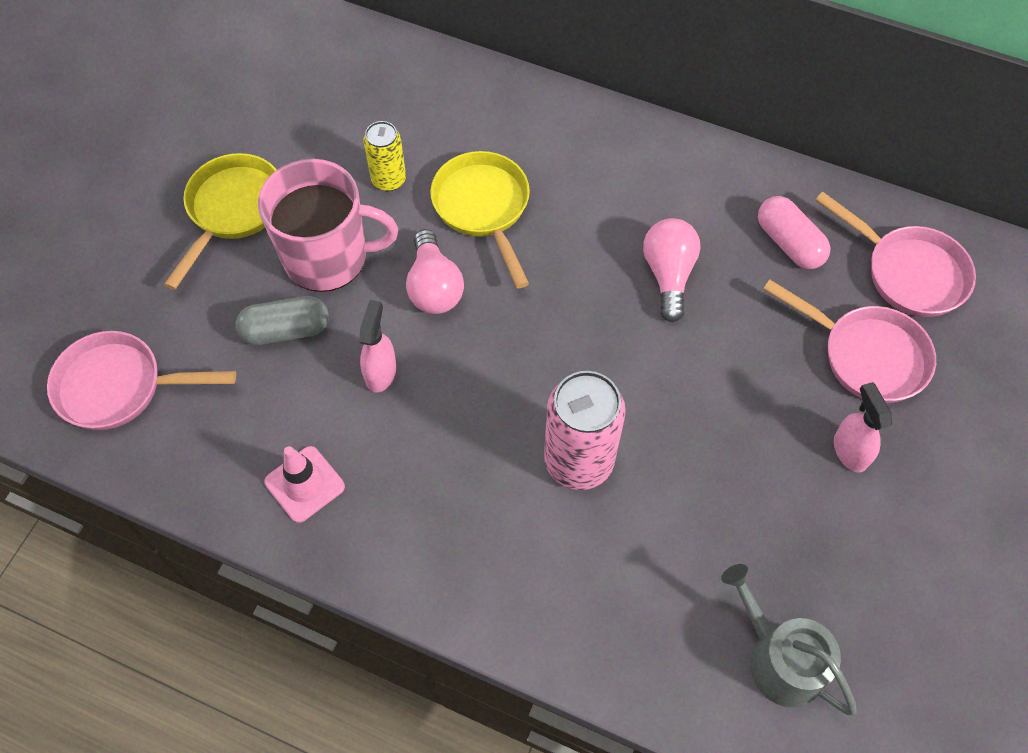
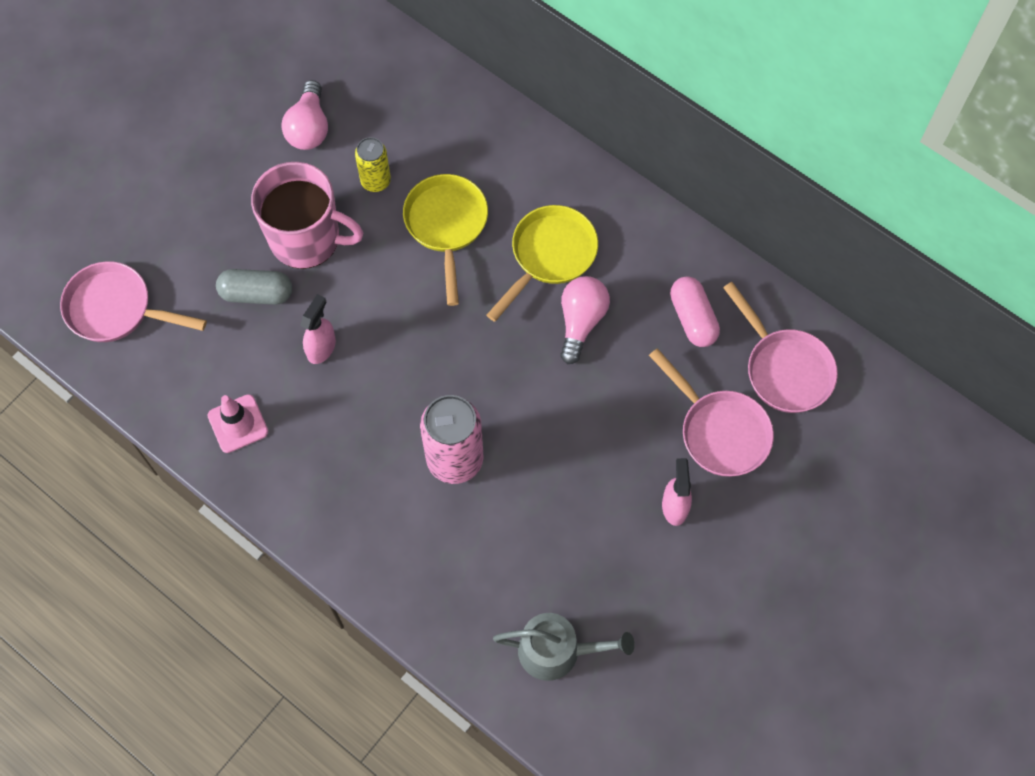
camera: 15 degrees right, 5 degrees up
yellow pan [164,153,277,290] -> yellow pan moved to [486,205,598,322]
pink light bulb [406,229,464,314] -> pink light bulb moved to [282,80,328,150]
grey watering can [721,564,857,715] -> grey watering can turned 120 degrees clockwise [493,613,635,681]

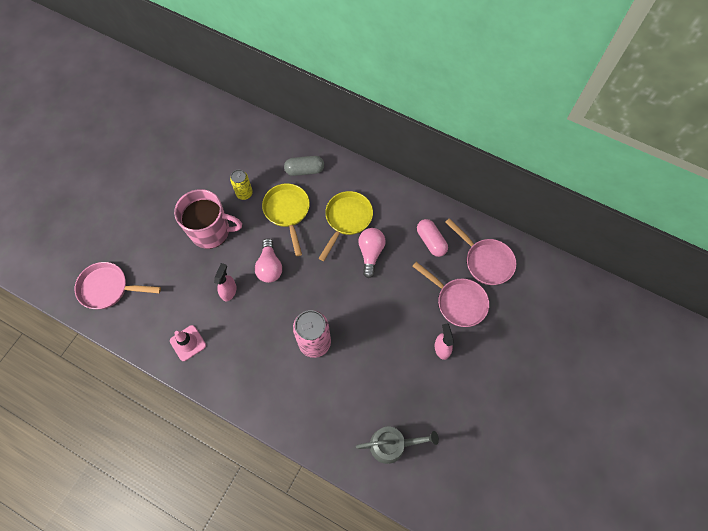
camera: 10 degrees left, 0 degrees up
grey capsule [216,269,292,305] -> grey capsule moved to [284,156,324,176]
pink light bulb [282,80,328,150] -> pink light bulb moved to [255,238,282,283]

